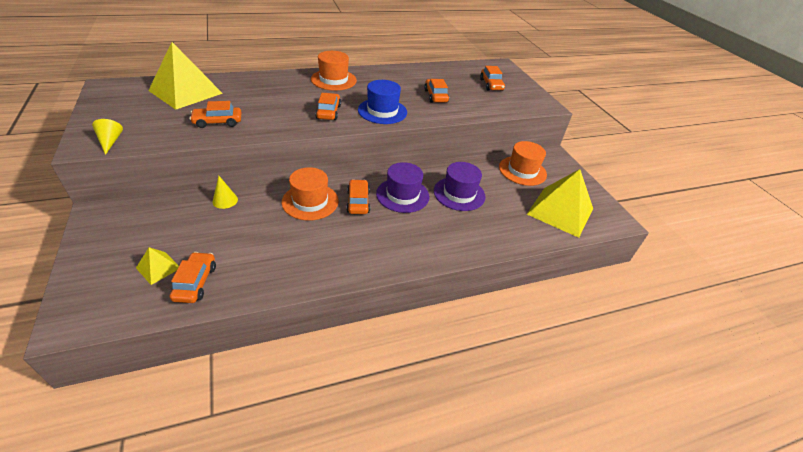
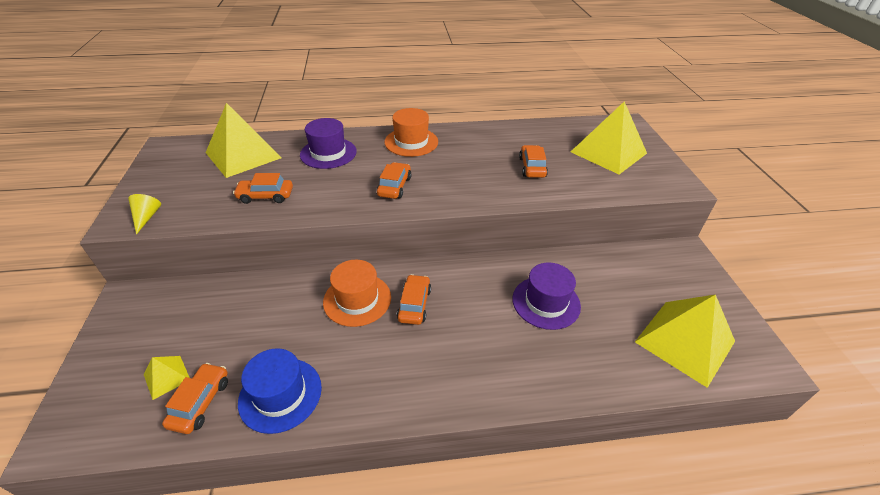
camera: 15 degrees right, 0 degrees up
yellow cone [212,176,238,209] -> none
blue hat [358,80,407,124] -> blue hat moved to [238,348,322,434]
purple hat [376,162,429,213] -> purple hat moved to [300,118,357,169]
orange car [480,66,505,91] -> yellow pyramid [571,101,647,174]
orange hat [499,141,547,186] -> none

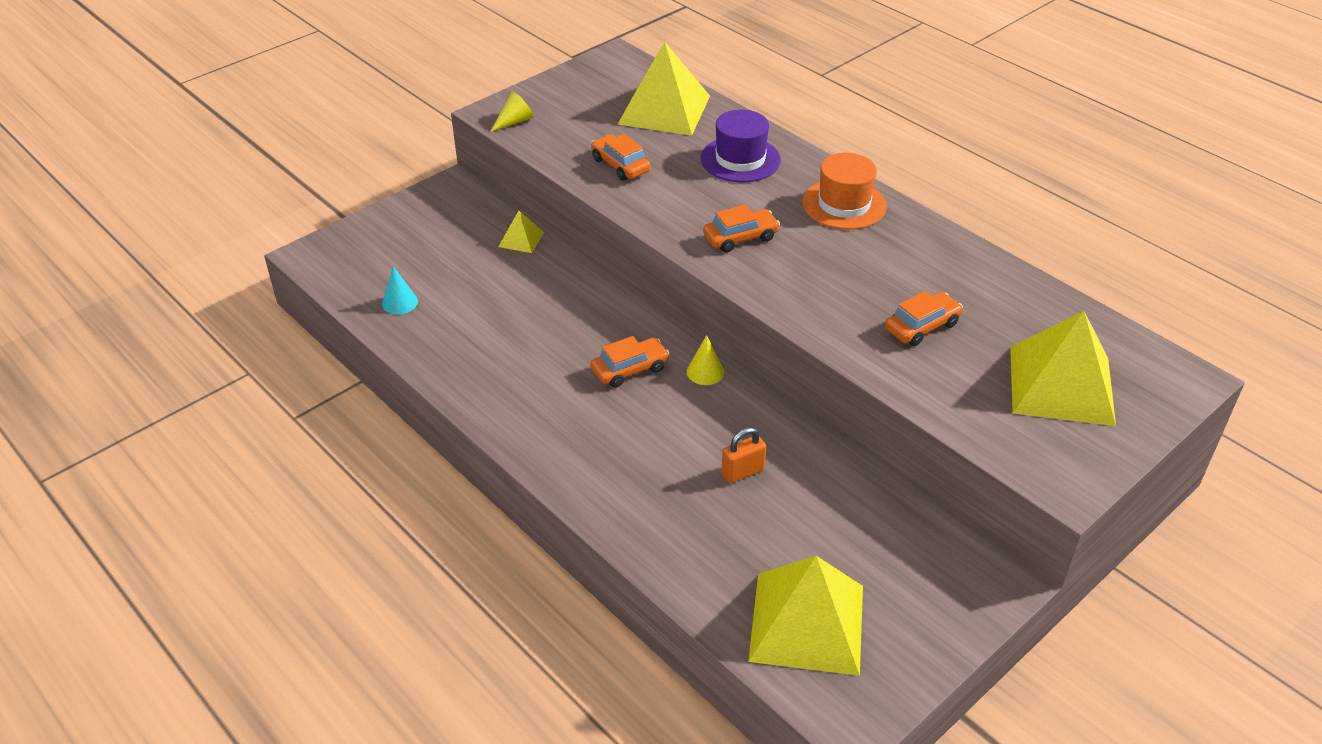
camera: 55 degrees right, 0 degrees up
yellow pyramid [144,356,190,400] -> yellow pyramid moved to [498,211,544,253]
orange car [162,363,228,434] -> turquoise cone [382,266,418,314]
blue hat [238,348,322,434] -> none
orange hat [323,260,391,327] -> none
purple hat [513,262,581,330] -> orange padlock [721,427,766,483]
none -> yellow cone [687,335,724,385]

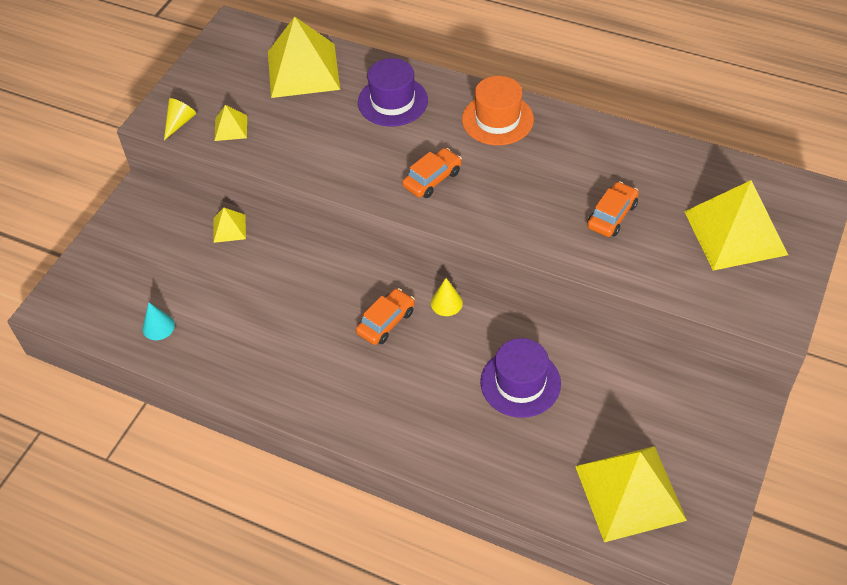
camera: 20 degrees left, 10 degrees up
orange car [591,134,651,181] -> none
orange padlock [721,427,766,483] -> purple hat [480,338,561,418]
none -> yellow pyramid [215,105,247,141]

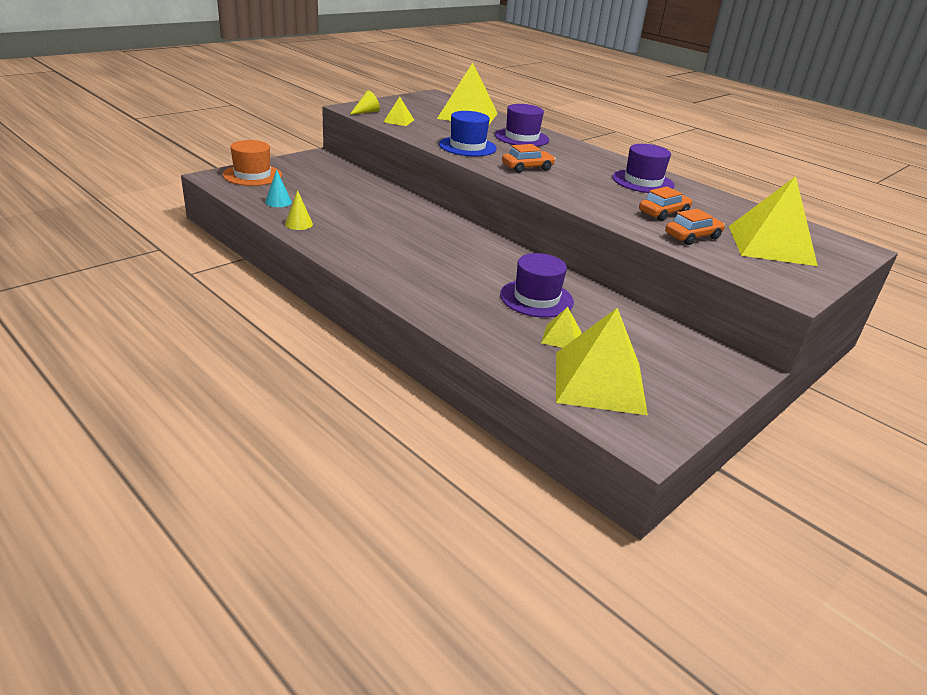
camera: 15 degrees right, 20 degrees down
yellow pyramid [213,208,246,243] -> yellow pyramid moved to [541,307,582,348]
orange car [356,288,415,345] -> orange car moved to [665,209,725,245]
yellow cone [431,278,463,316] -> yellow cone moved to [285,190,313,230]
orange hat [462,76,534,145] -> orange hat moved to [223,140,282,186]
none -> blue hat [439,111,497,156]
none -> purple hat [613,144,675,193]

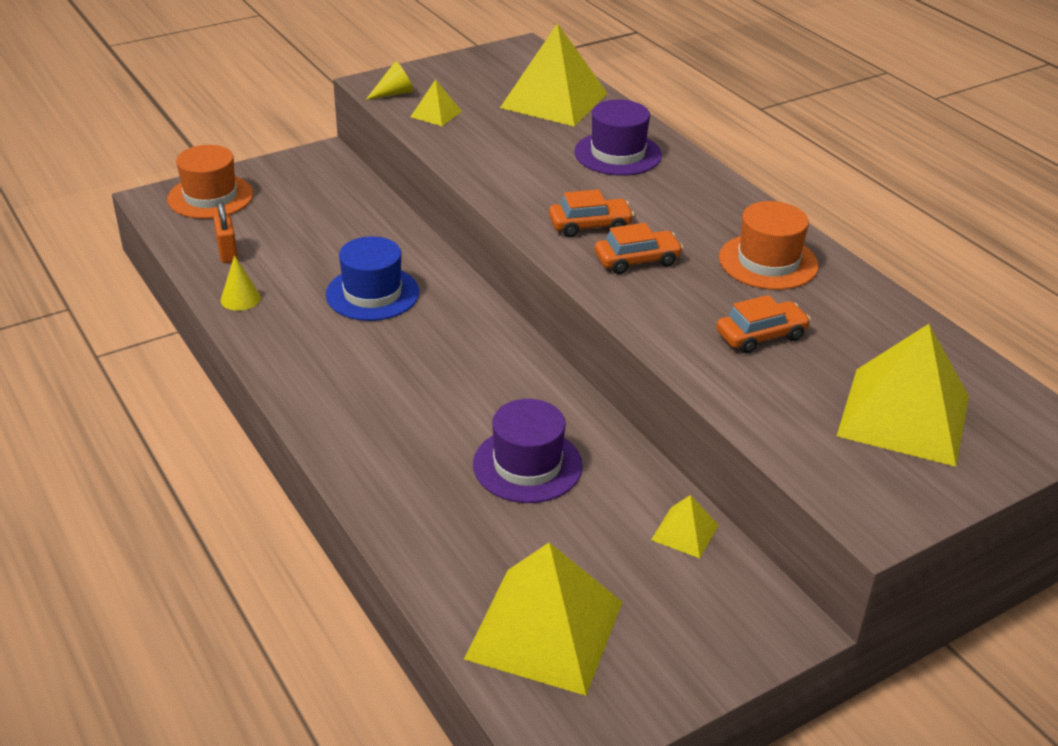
camera: 15 degrees right, 5 degrees up
turquoise cone [265,169,292,207] -> orange padlock [214,202,238,263]
blue hat [439,111,497,156] -> blue hat moved to [326,236,419,321]
yellow pyramid [541,307,582,348] -> yellow pyramid moved to [651,495,719,558]
purple hat [613,144,675,193] -> orange hat [719,201,819,290]
orange car [665,209,725,245] -> orange car moved to [594,223,683,274]

